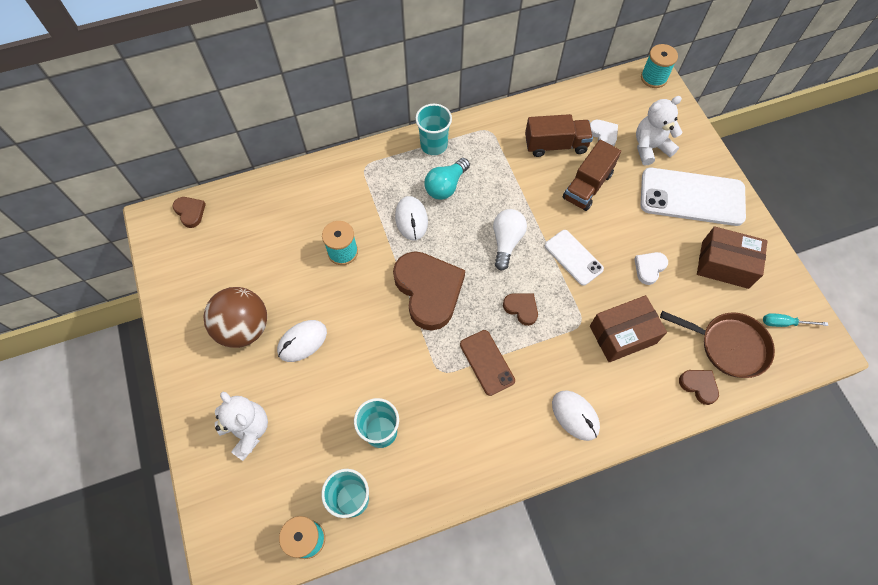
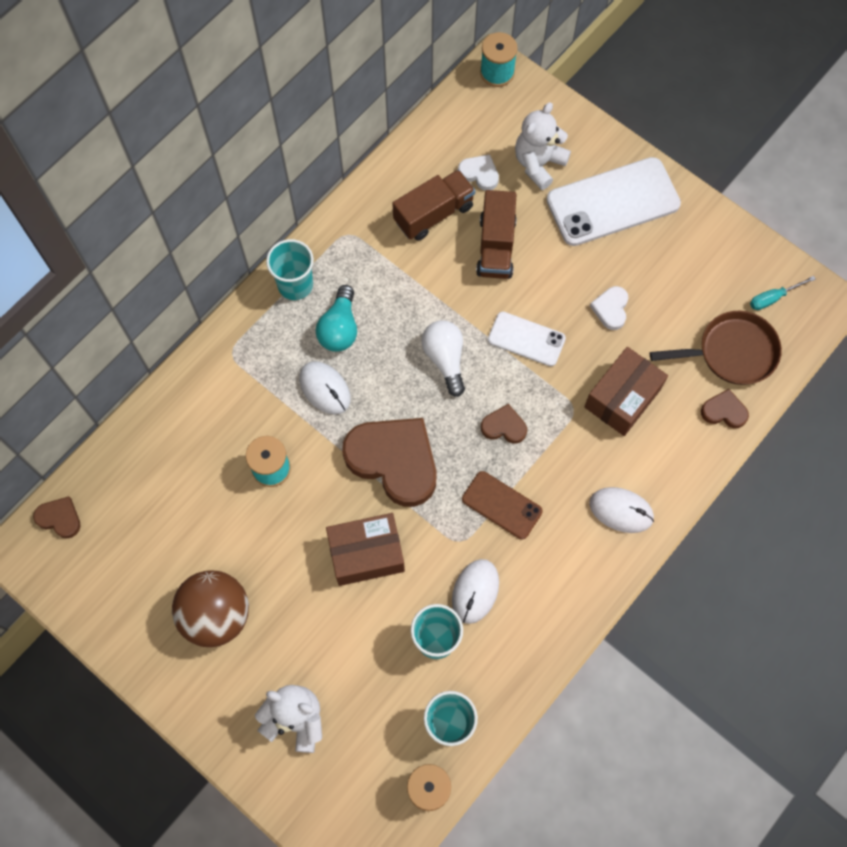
camera: 30 degrees left, 5 degrees up
white mouse [277,320,327,362] -> white mouse moved to [452,559,499,624]
brown box [697,226,767,289] -> brown box moved to [326,513,405,586]

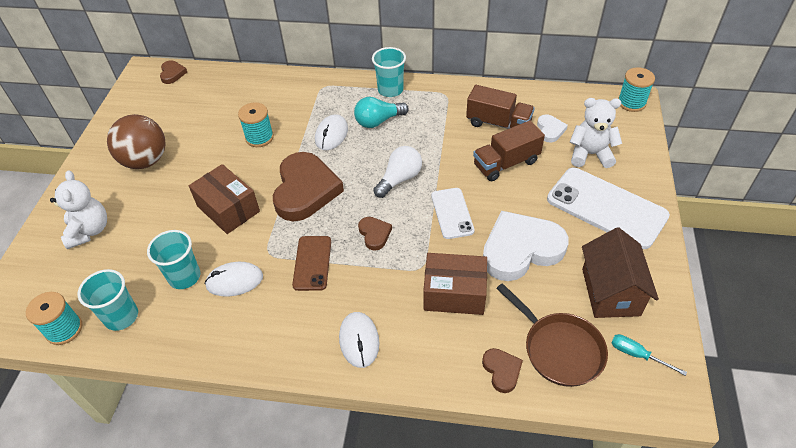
camera: 60 degrees right, 20 degrees down
white heart [590,286,628,330] -> white heart [483,211,568,281], size x2.19
none -> brown house [582,227,659,318]

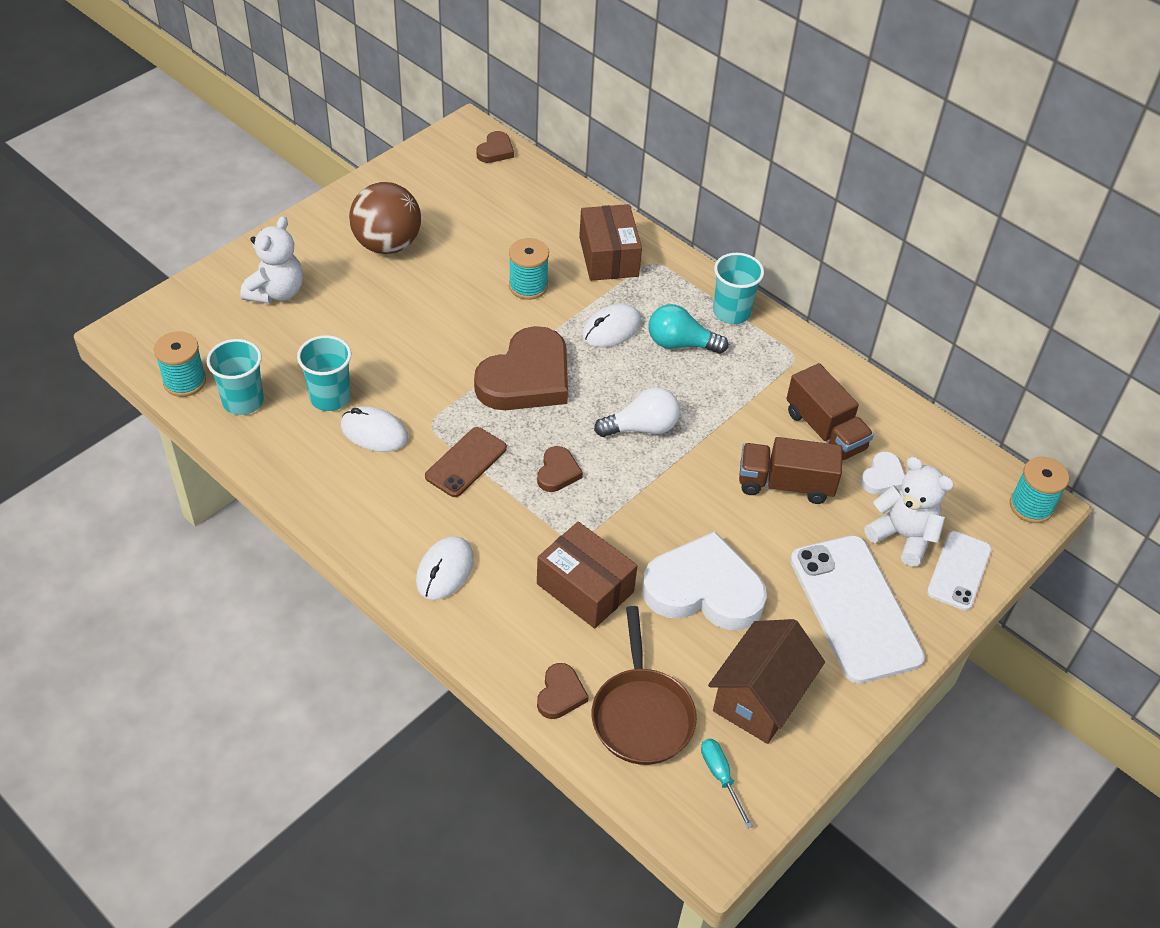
camera: 30 degrees right, 0 degrees up
brown box [189,164,260,234] -> brown box moved to [579,204,642,281]
white phone [431,188,475,239] -> white phone moved to [927,531,992,611]

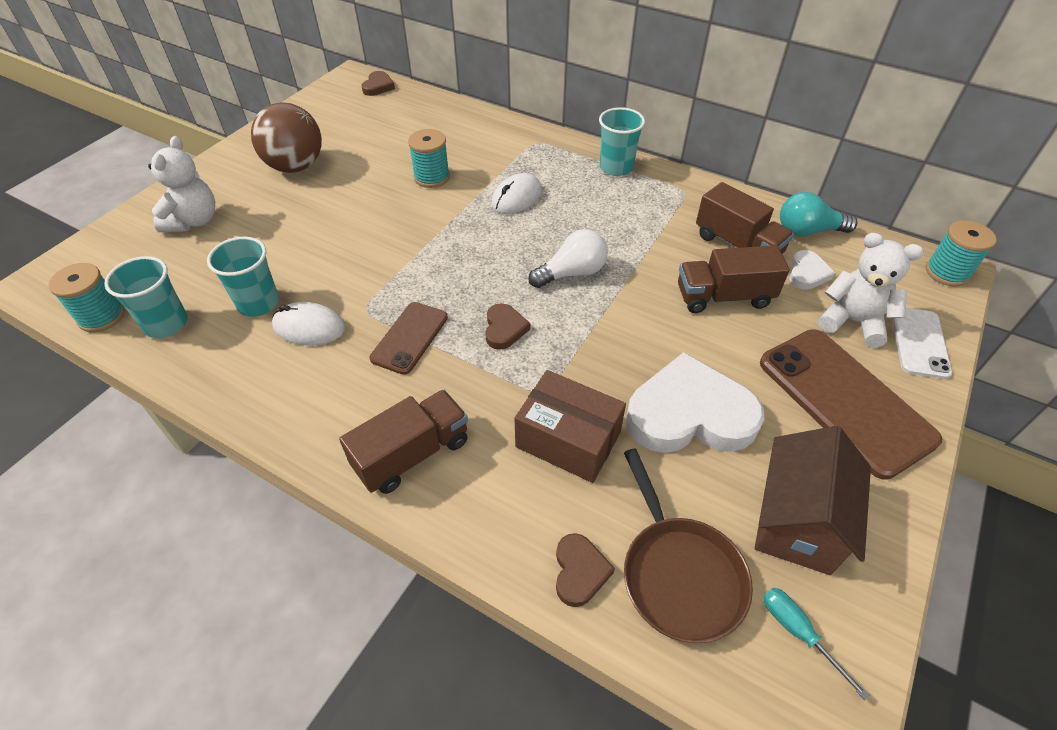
camera: 10 degrees left, 0 degrees up
white mouse [416,536,474,600] -> brown truck [339,390,468,494]
brown heart [474,326,568,410] -> none
brown box [579,204,642,281] -> none
turquoise light bulb [649,304,728,354] -> turquoise light bulb moved to [780,192,857,237]
white phone [790,535,925,684] -> brown phone [760,329,942,480]

